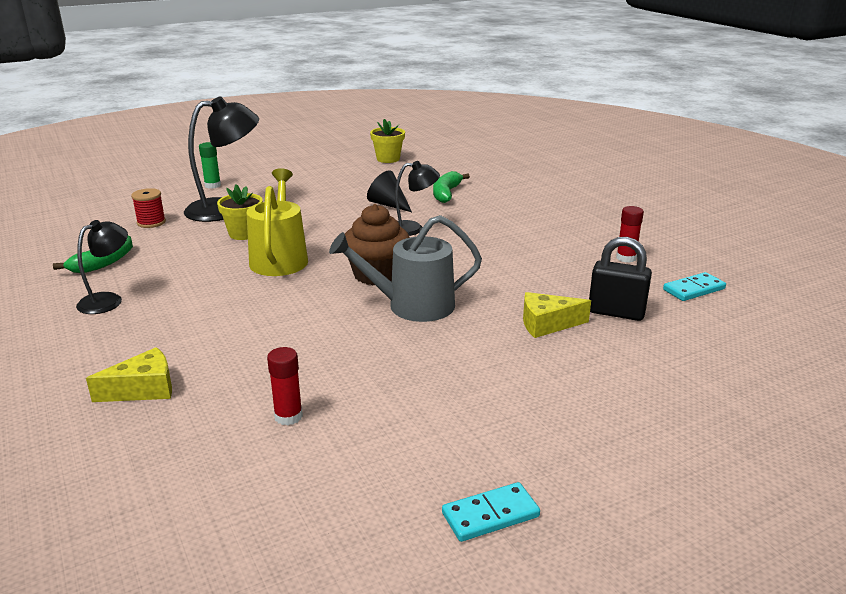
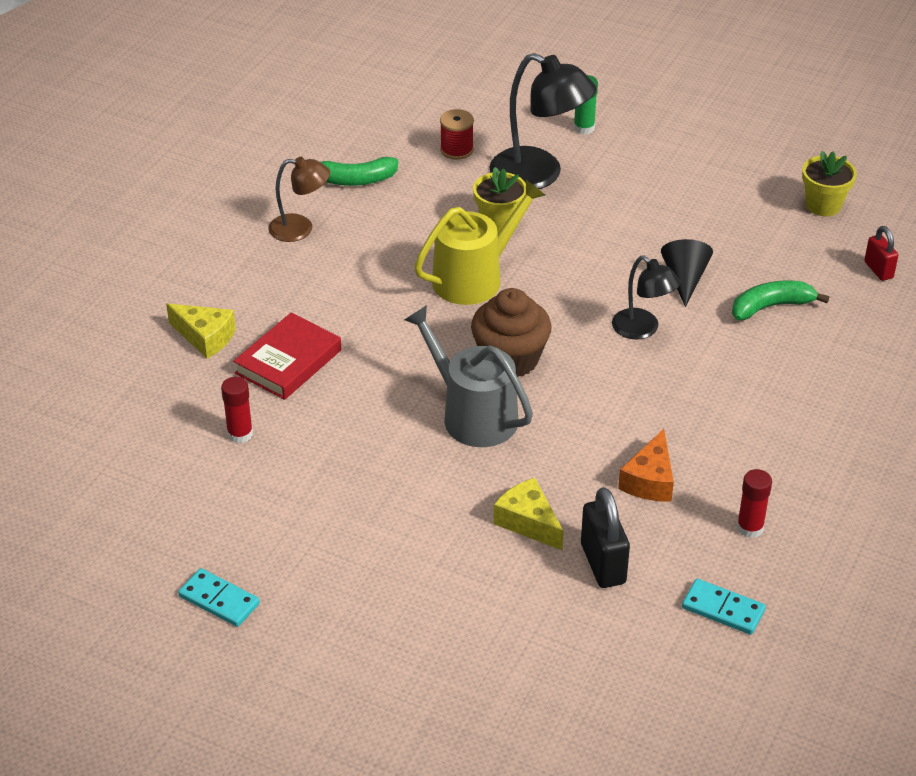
camera: 55 degrees right, 15 degrees up
black lamp [76,220,128,314] -> brown lamp [269,157,330,242]
none -> red book [233,313,341,400]
none -> orange cheese [618,429,674,502]
none -> red padlock [864,226,899,281]

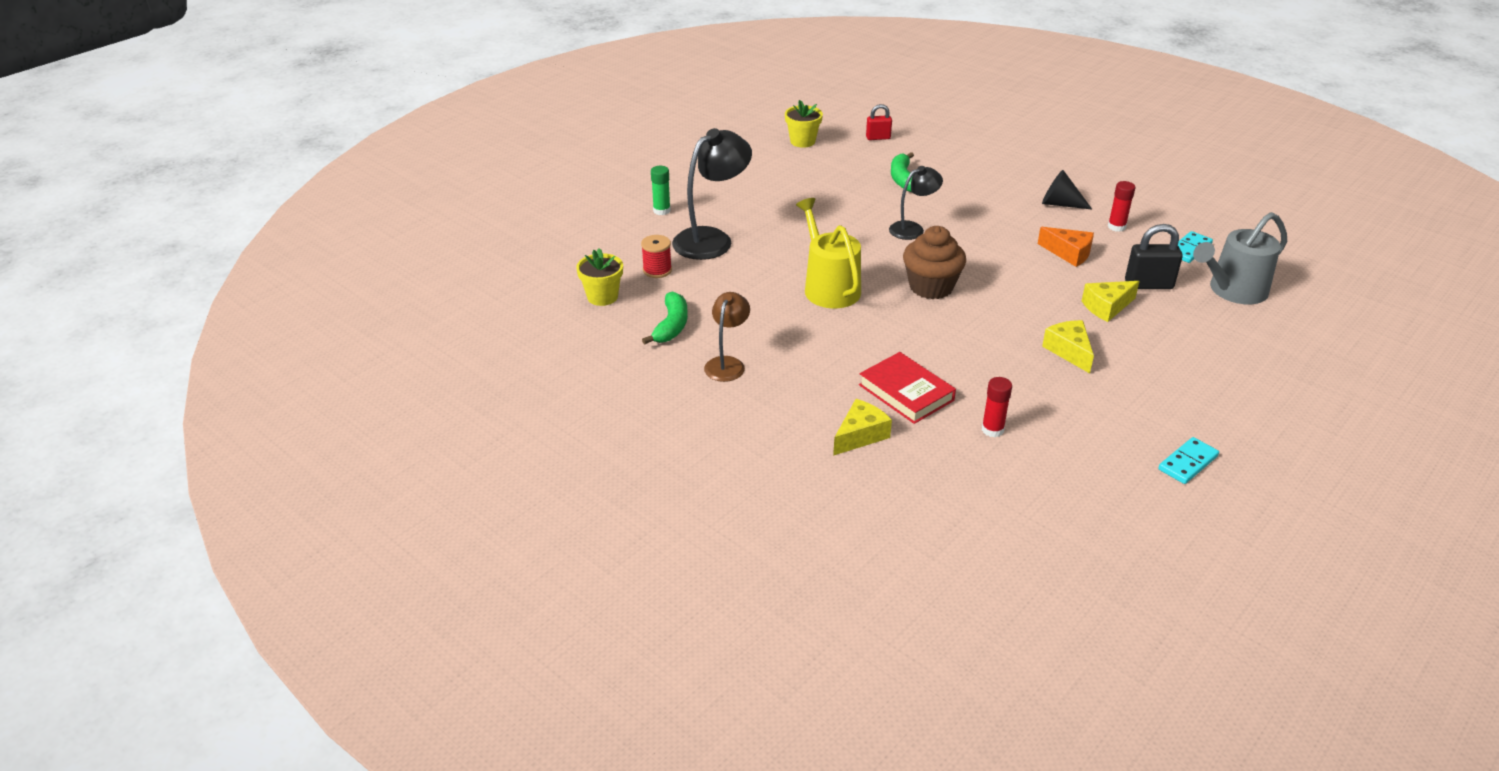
camera: 75 degrees left, 5 degrees down
grey watering can [404,305,533,447] -> grey watering can moved to [1193,212,1287,305]
yellow flower pot [473,167,526,233] -> yellow flower pot moved to [576,248,623,306]
black cone [661,239,713,307] -> black cone moved to [1042,170,1092,210]
none -> yellow cheese [1042,320,1094,373]

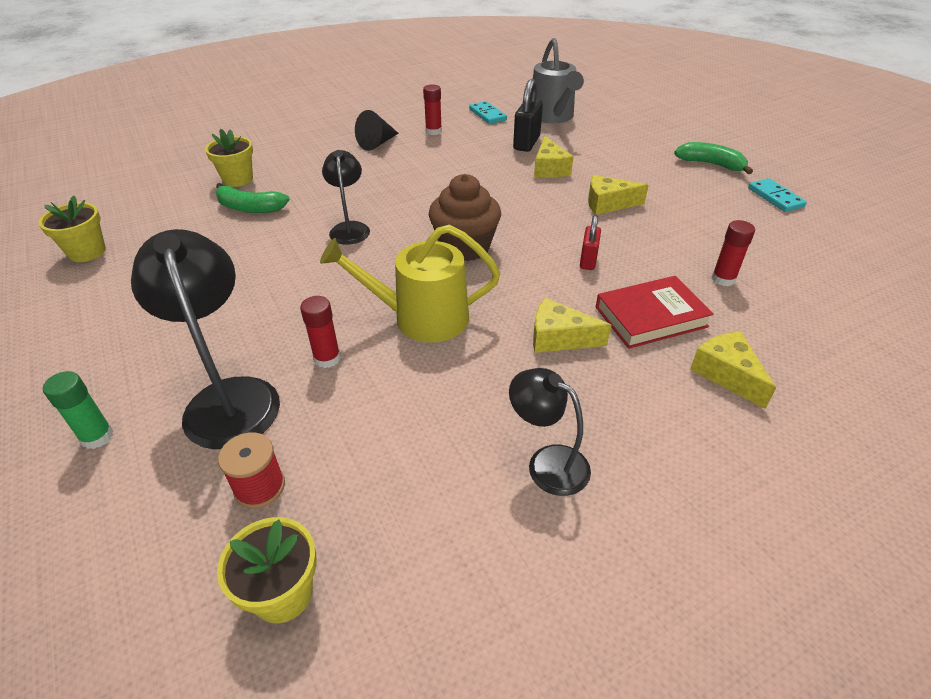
camera: 70 degrees left, 5 degrees up
green banana [642,291,688,344] -> green banana moved to [674,142,753,174]
brown lamp [704,292,750,382] -> black lamp [509,368,591,496]
red padlock [866,104,892,140] -> red padlock moved to [580,215,601,270]
orange cheese [1038,227,1094,267] -> none
none -> yellow flower pot [205,129,253,187]
none -> red glue stick [300,296,341,368]
none -> yellow cheese [533,298,611,353]

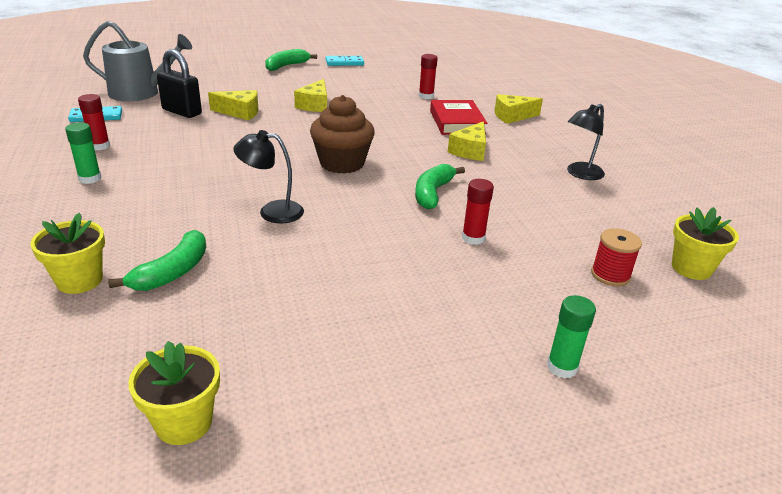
camera: 80 degrees left, 10 degrees down
black lamp [131,229,280,449] -> none
yellow watering can [320,225,500,343] -> green banana [415,164,465,210]
black cone [355,110,399,151] -> green glue stick [65,122,101,184]
red padlock [580,215,601,270] -> none

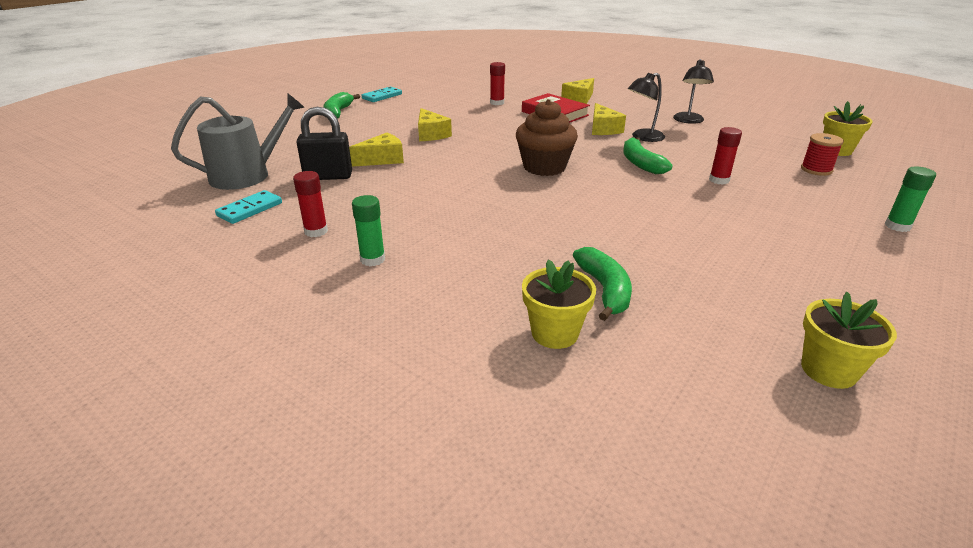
camera: 35 degrees left, 0 degrees up
black lamp [233,130,304,223] -> black lamp moved to [628,73,665,142]

